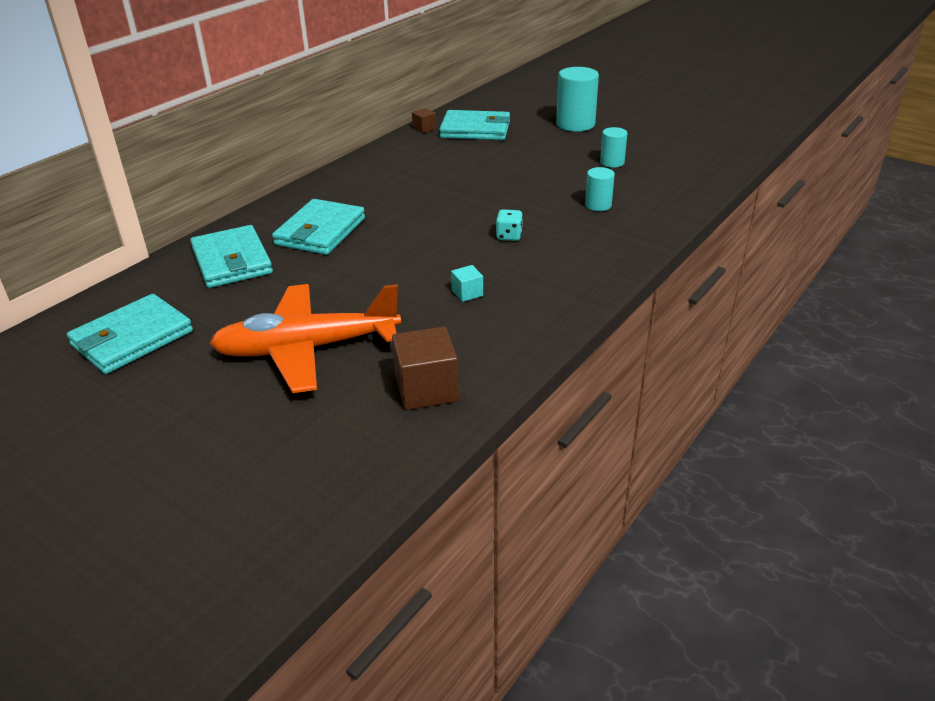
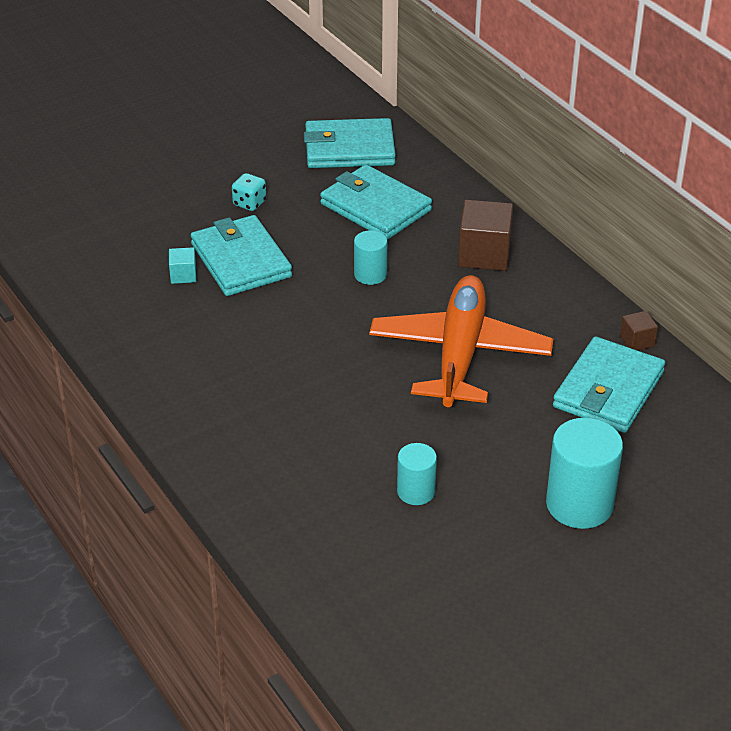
camera: 110 degrees right, 5 degrees up
turquoise wallet [67,294,193,374] -> turquoise wallet moved to [191,215,292,296]
orange plane [210,284,401,393] -> orange plane moved to [369,275,553,407]
brown cube [392,327,459,410] -> brown cube moved to [458,200,513,271]
turquoise dice [496,209,523,241] -> turquoise dice moved to [232,173,266,211]
turquoise cylinder [585,167,615,211] -> turquoise cylinder moved to [354,230,387,285]

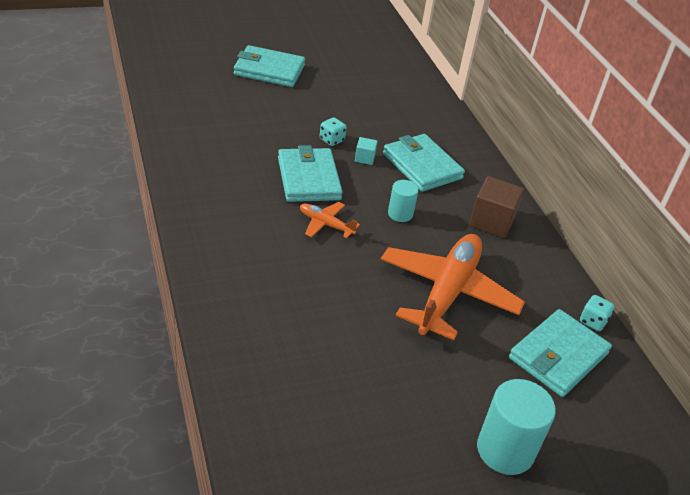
camera: 10 degrees right, 0 degrees up
turquoise cube [169,247,196,284] -> turquoise cube moved to [355,137,377,165]
turquoise wallet [304,118,396,168] -> turquoise wallet moved to [234,45,305,87]
turquoise cylinder [397,443,437,505] -> none
brown cube [620,311,658,351] -> turquoise dice [580,295,615,331]
none -> orange plane [300,202,360,238]

